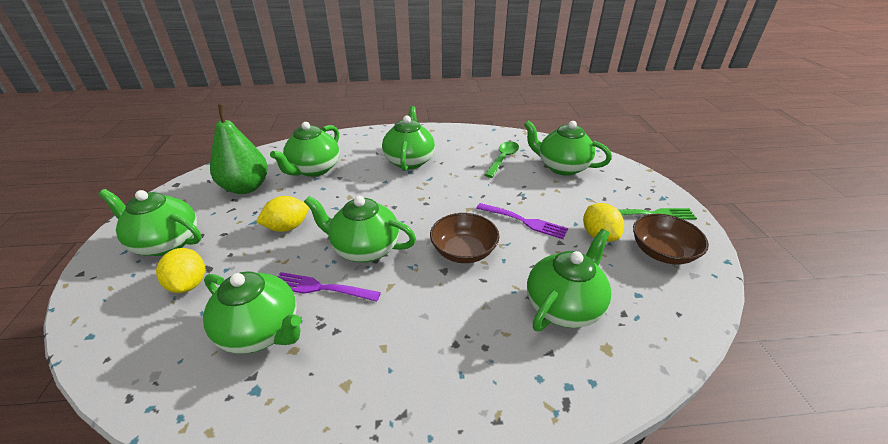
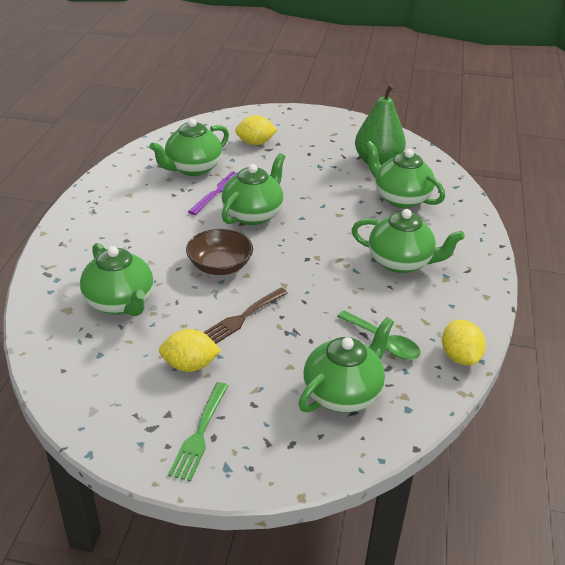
camera: 105 degrees right, 0 degrees up
green teapot [99,189,202,256] -> none
yellow lemon [256,196,309,232] -> yellow lemon moved to [442,320,486,365]
purple fork [476,203,568,239] -> brown fork [203,288,288,344]
brown bowl [633,214,709,265] -> none

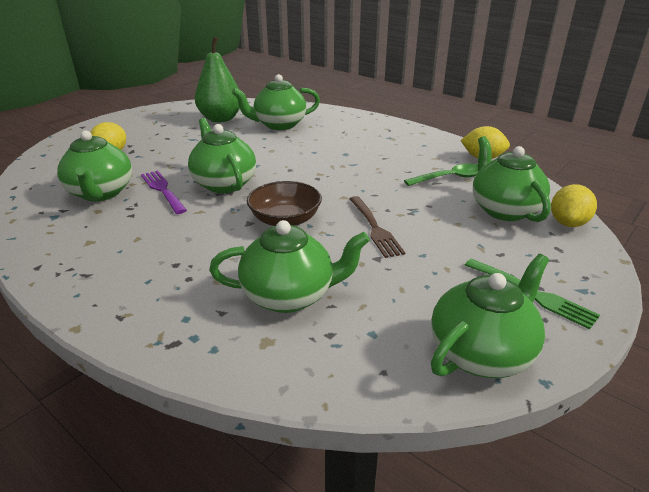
camera: 60 degrees left, 5 degrees down
yellow lemon [159,329,221,372] -> yellow lemon moved to [551,184,597,227]
green teapot [351,209,465,273] -> green teapot moved to [431,254,549,378]

